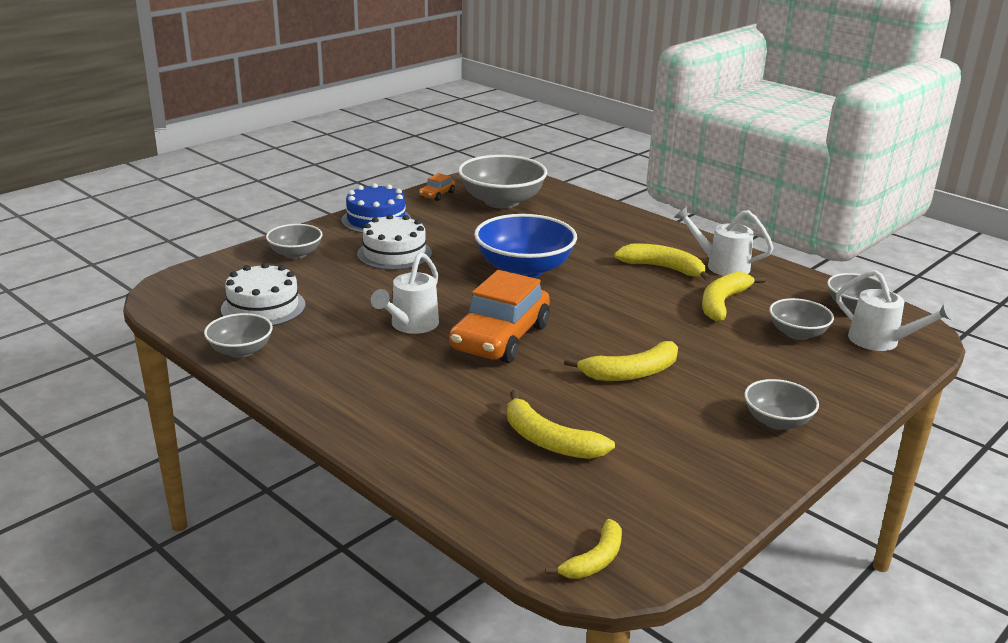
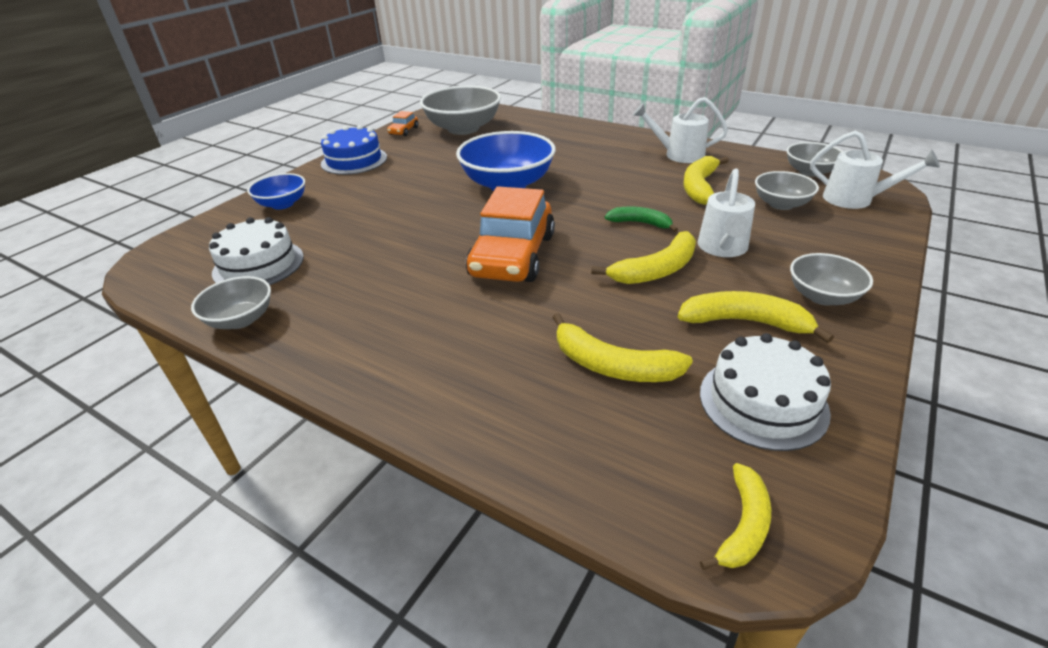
camera: 10 degrees left, 10 degrees up
grey bowl [266,224,322,259] -> blue bowl [247,173,305,210]
white cake [357,214,432,270] -> white cake moved to [700,333,831,451]
white watering can [371,252,439,334] -> white watering can moved to [698,169,755,257]
yellow banana [614,243,711,282] -> yellow banana moved to [678,291,834,343]
none -> green banana [605,206,678,232]

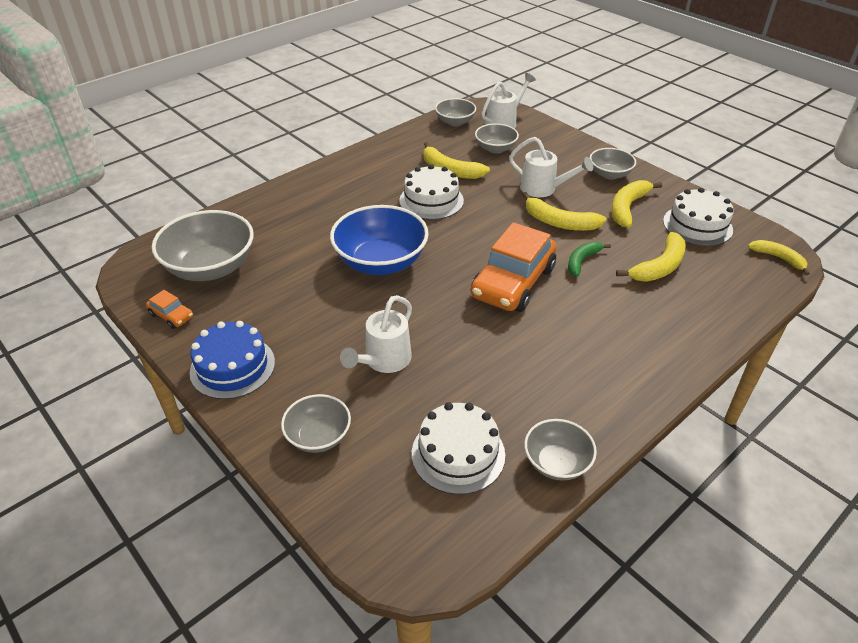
camera: 75 degrees left, 5 degrees up
blue bowl [247,173,305,210] -> grey bowl [281,394,351,453]
orange car [466,187,555,282] -> orange car turned 90 degrees clockwise [471,222,557,312]
yellow banana [591,231,696,284] -> yellow banana turned 135 degrees clockwise [522,192,607,231]
green banana [605,206,678,232] -> green banana moved to [568,242,611,276]
white watering can [633,97,728,163] -> white watering can moved to [340,295,412,373]
none -> white cake [399,164,464,220]

